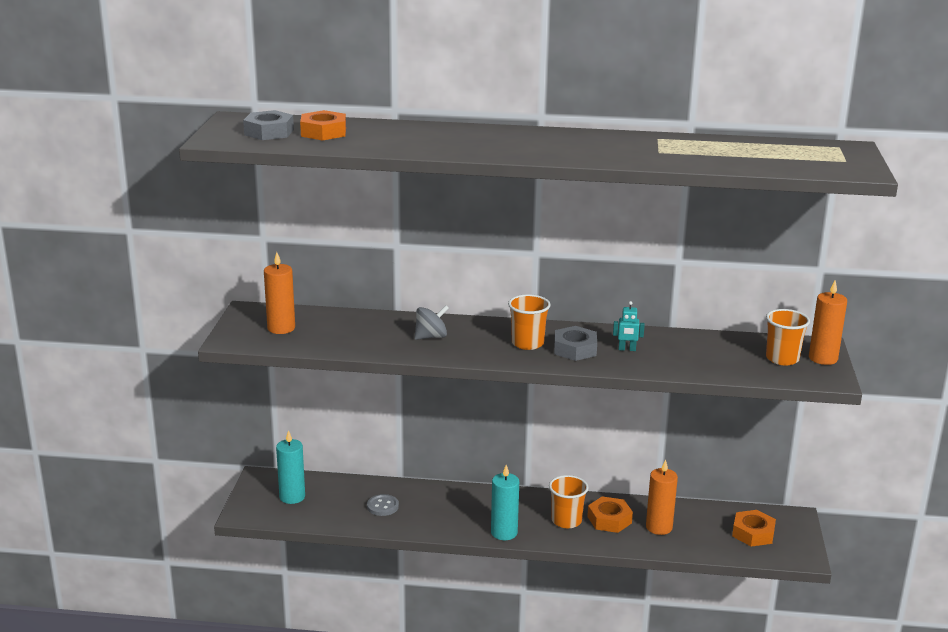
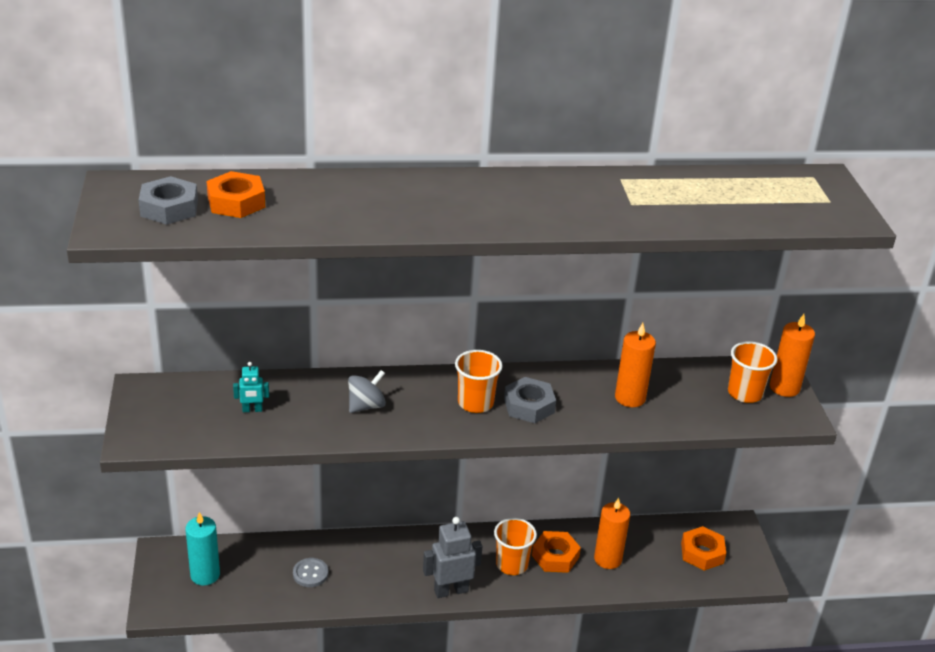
camera: 15 degrees left, 10 degrees up
orange candle [264,252,295,334] -> orange candle moved to [615,323,656,407]
turquoise candle [491,465,519,540] -> grey robot [423,517,482,598]
turquoise robot [613,301,645,351] -> turquoise robot moved to [233,362,269,412]

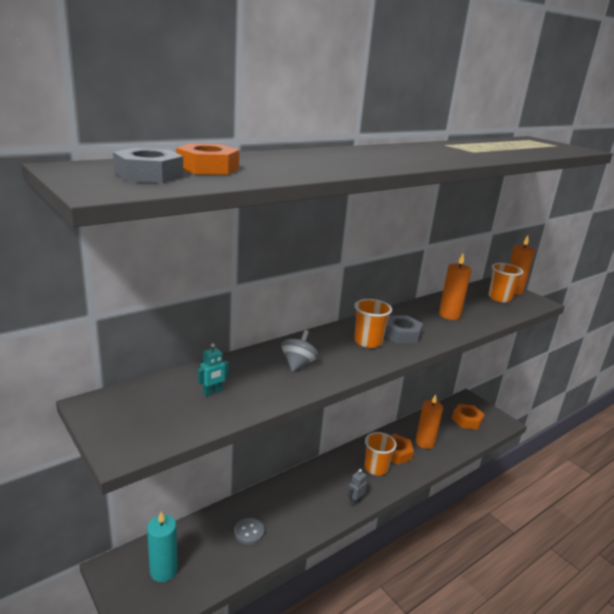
camera: 30 degrees left, 10 degrees down
grey robot [423,517,482,598] -> grey robot [347,469,367,507], size x0.53

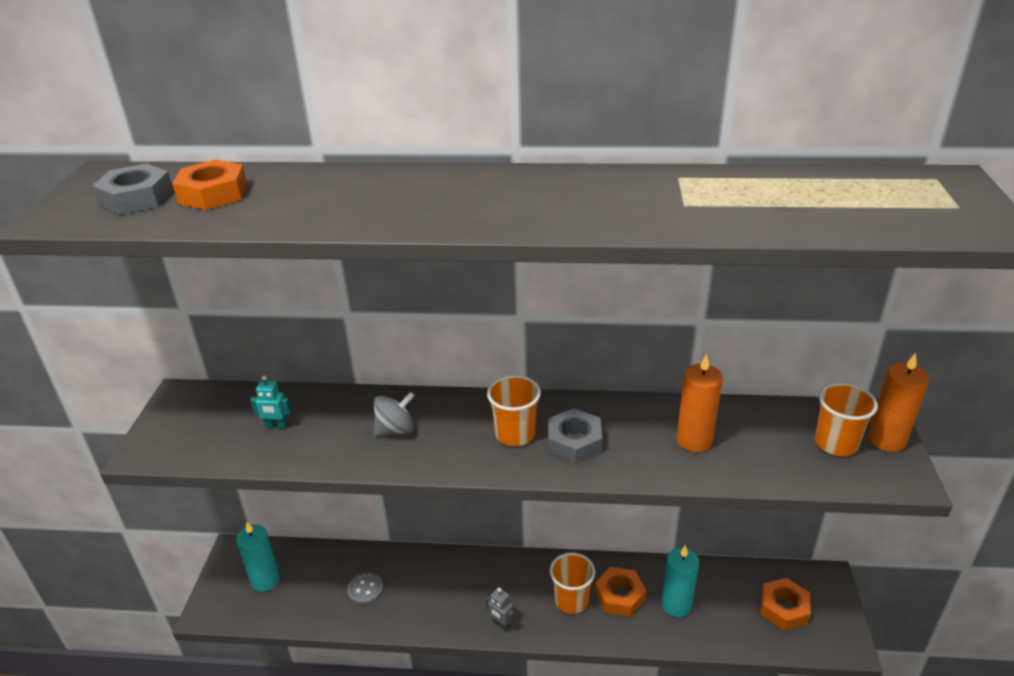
camera: 45 degrees right, 10 degrees up
grey robot [347,469,367,507] -> grey robot turned 135 degrees counterclockwise [485,588,514,631]
orange candle [415,394,443,449] -> turquoise candle [661,545,699,617]

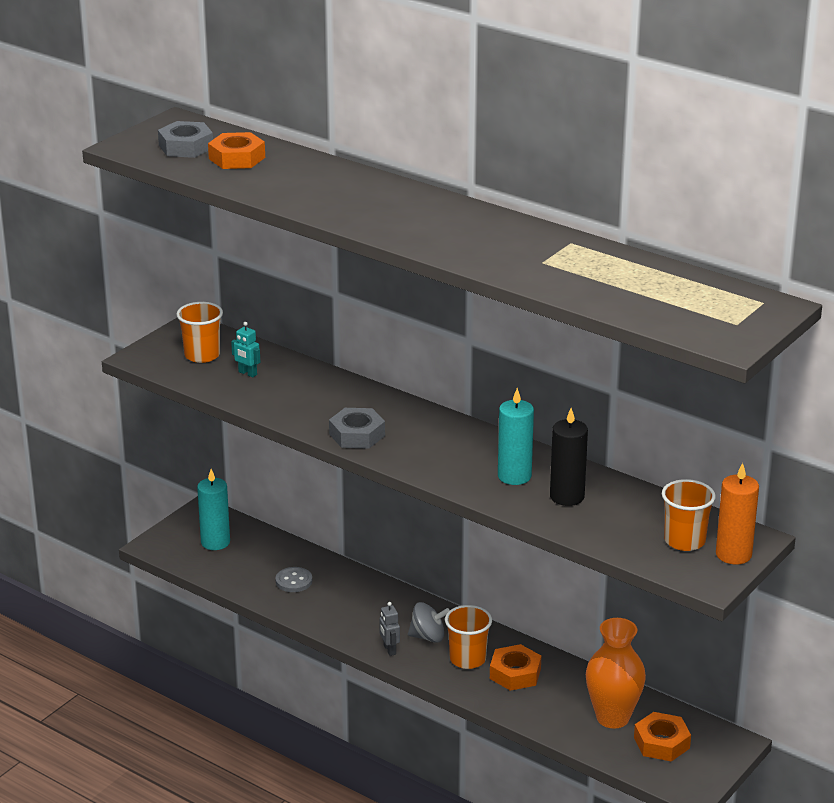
camera: 30 degrees right, 5 degrees down
grey spinning top [374,392,415,437] -> grey spinning top moved to [408,602,450,643]
orange cup [487,375,541,446] -> orange cup moved to [176,302,223,363]
grey nut [548,408,602,463] -> grey nut moved to [329,408,385,449]
turquoise candle [661,545,699,617] -> turquoise candle moved to [498,388,534,485]
orange candle [676,354,723,452] -> black candle [550,408,588,506]
none -> orange vase [586,618,646,729]

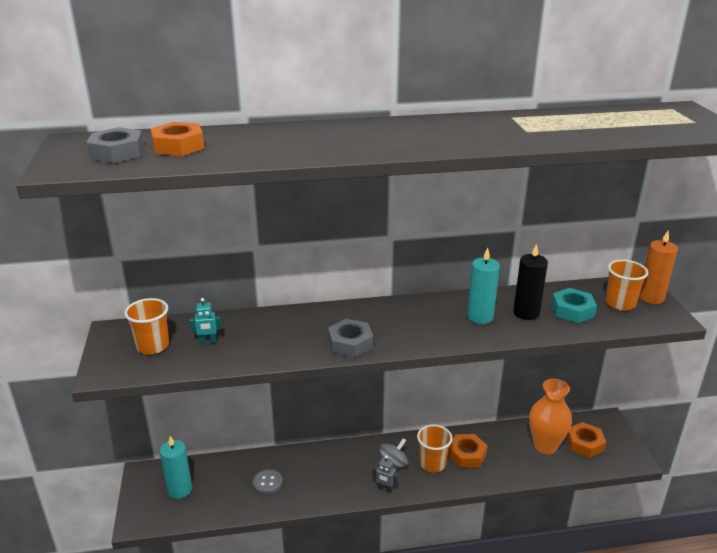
camera: 45 degrees left, 0 degrees up
none -> turquoise nut [551,288,597,323]

